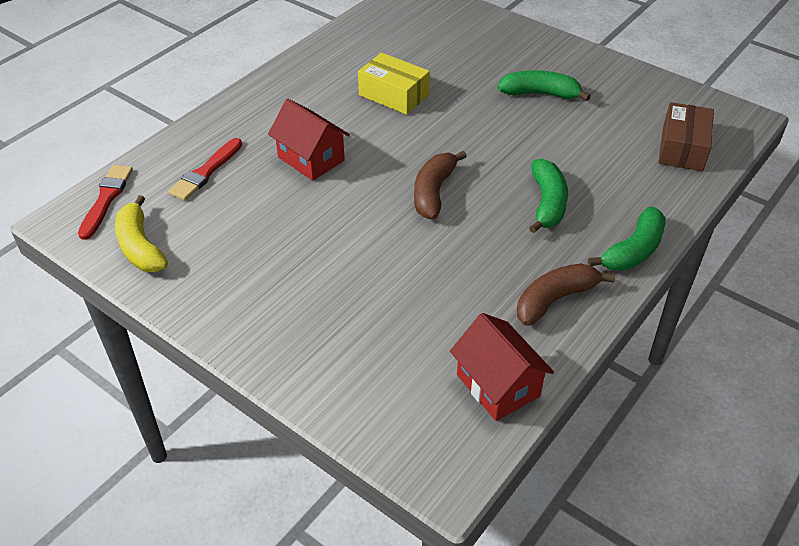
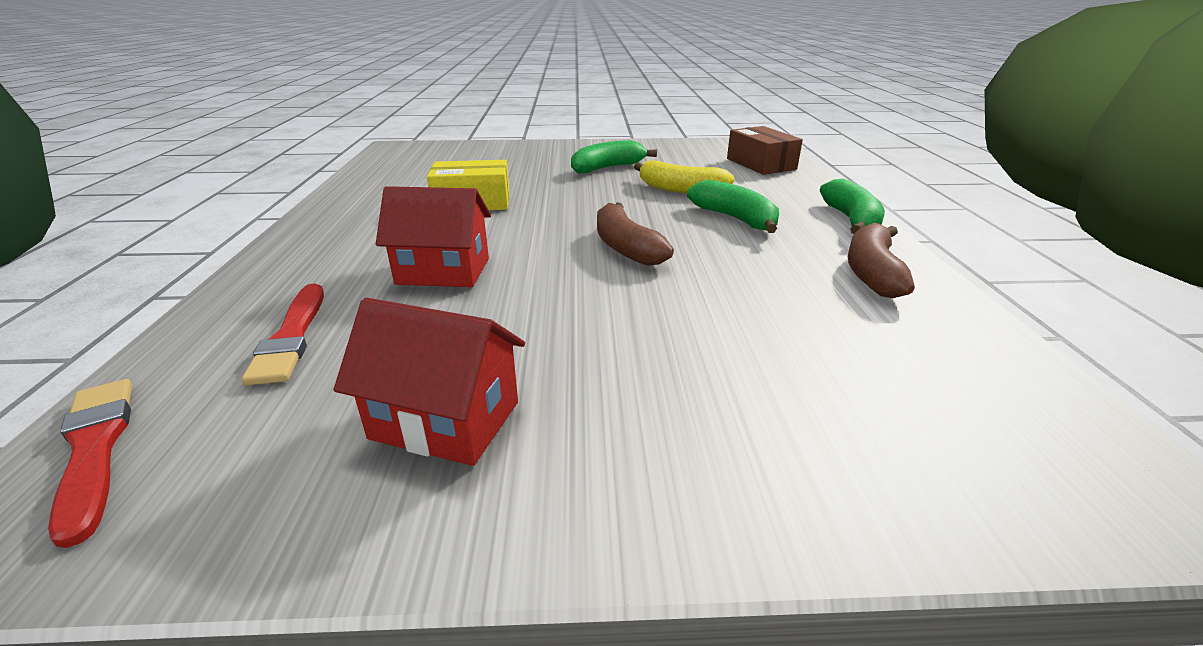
camera: 40 degrees left, 15 degrees down
yellow banana [115,195,168,272] -> yellow banana moved to [634,161,735,194]
red house [450,313,554,421] -> red house moved to [334,298,525,466]

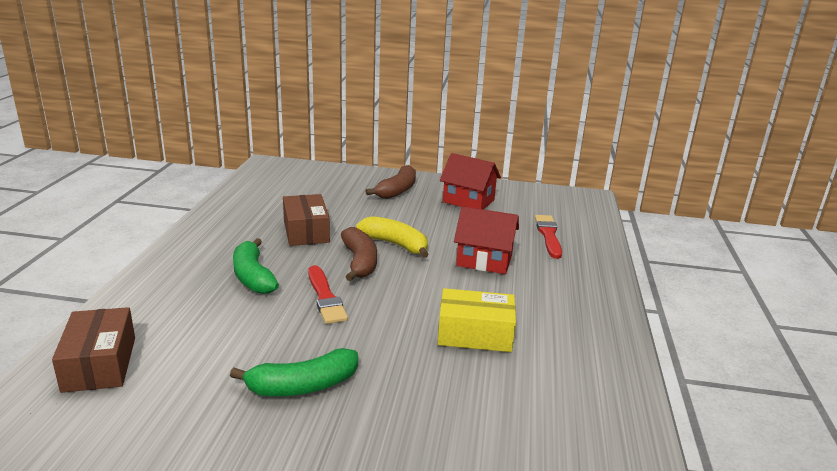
camera: 170 degrees left, 5 degrees down
red brush [48,379,132,548] -> red brush moved to [308,265,348,324]
yellow banana [634,161,735,194] -> yellow banana moved to [356,216,429,258]
green banana [820,179,885,234] -> none
brown banana [848,223,915,298] -> brown banana moved to [366,165,416,199]
none -> brown box [283,194,330,246]

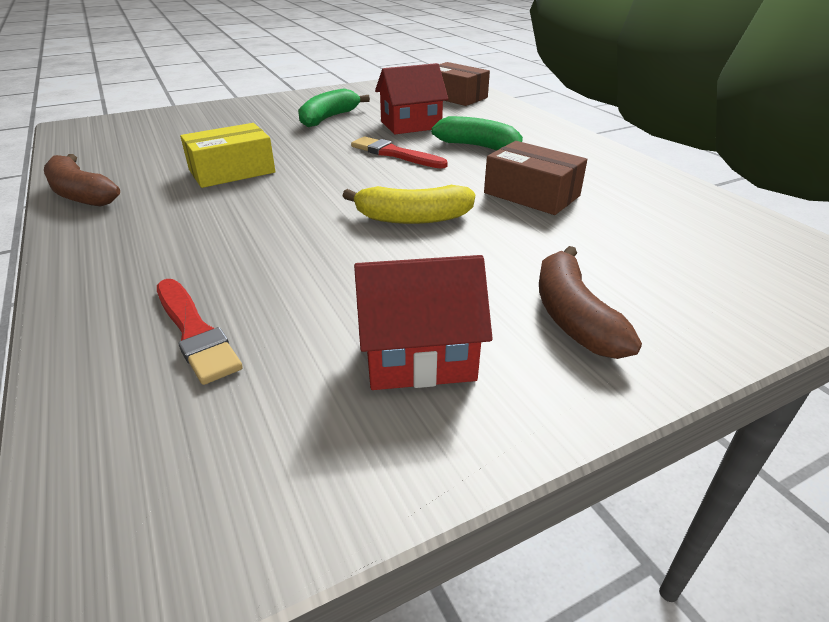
camera: 145 degrees right, 10 degrees up
brown banana [341,227,377,281] -> brown banana moved to [44,154,120,207]
red house [454,206,519,274] -> red house moved to [375,63,448,134]

